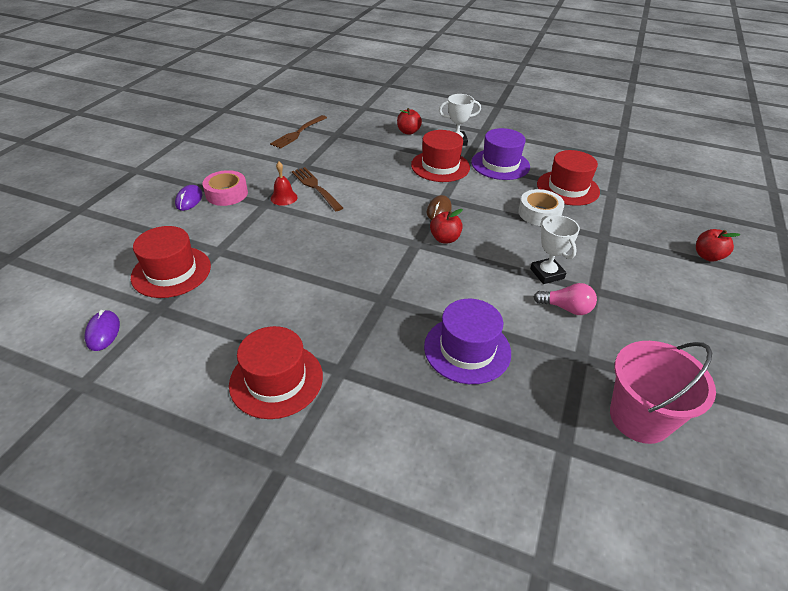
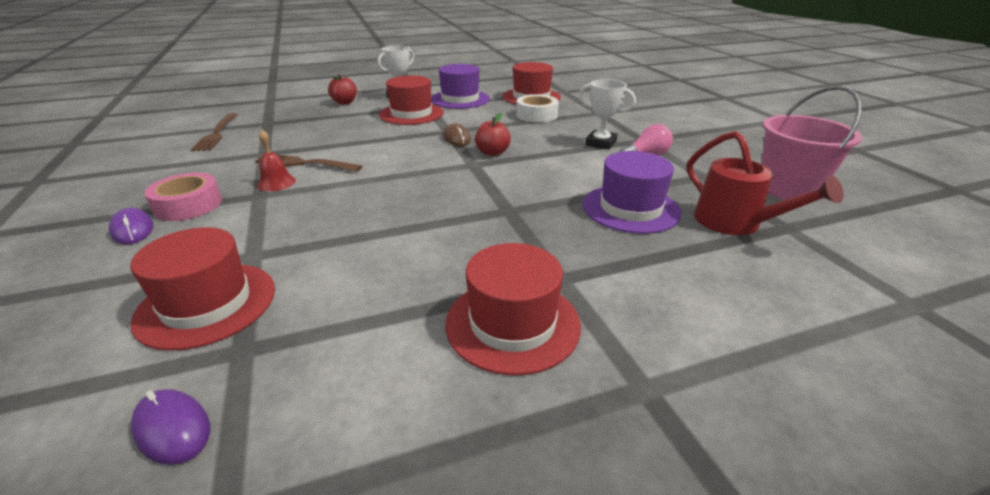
camera: 40 degrees left, 10 degrees down
red apple [696,229,740,262] -> none
none -> red watering can [687,131,843,235]

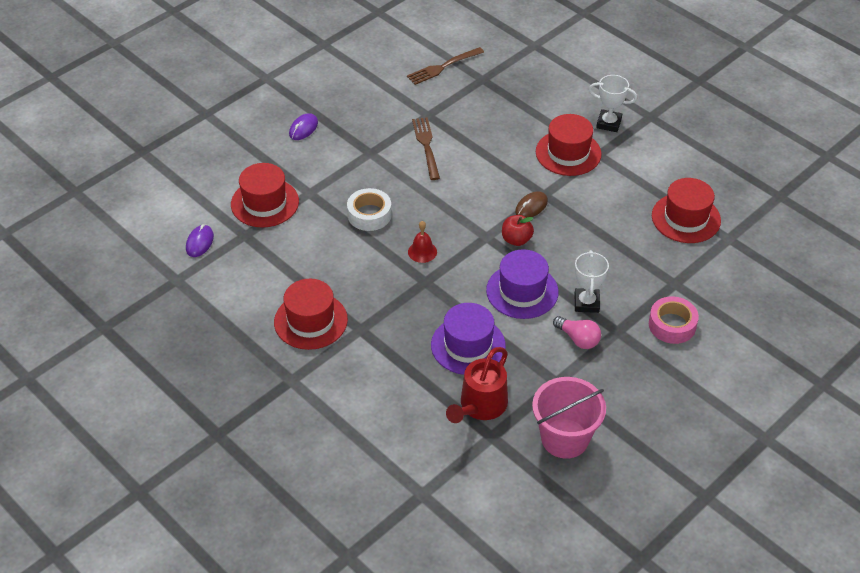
camera: 65 degrees right, 15 degrees up
pink tape [145,173,222,221] -> pink tape moved to [649,296,699,344]
red bell [257,130,296,191] -> red bell moved to [408,221,437,263]
red apple [328,74,357,105] -> none
purple hat [431,64,490,109] -> purple hat moved to [486,249,559,319]
white tape [516,95,559,123] -> white tape moved to [347,188,392,231]

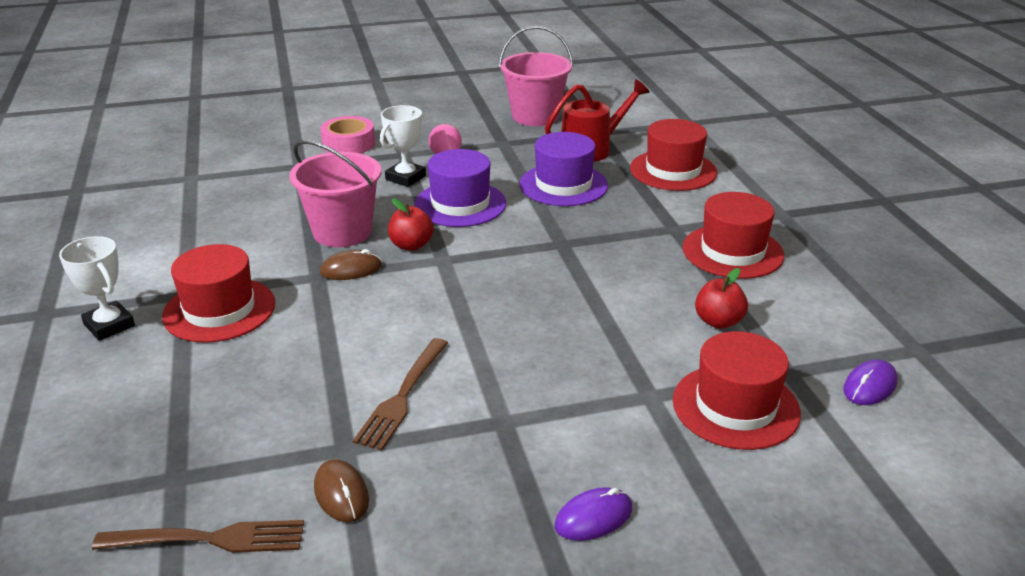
camera: 150 degrees left, 15 degrees down
white tape [347,188,392,231] -> none
red bell [408,221,437,263] -> none
red hat [652,178,721,243] -> red hat moved to [630,119,717,191]
none -> pink bucket [289,140,381,247]
none -> brown mouse [314,459,369,522]
none -> red apple [695,268,748,329]

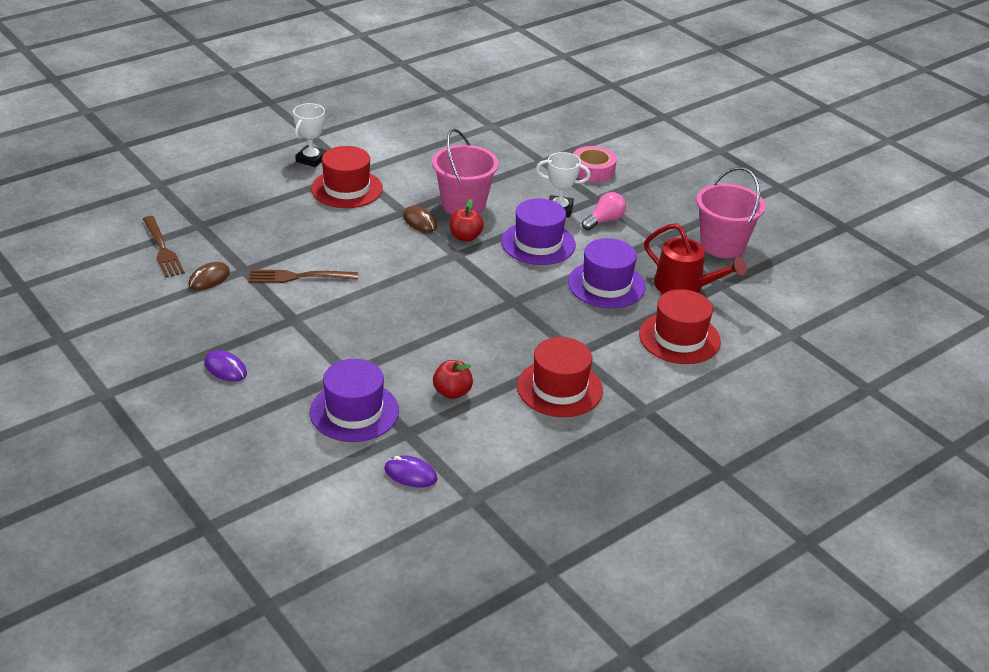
camera: 65 degrees right, 5 degrees up
red hat [673,331,801,450] -> purple hat [310,359,399,442]

